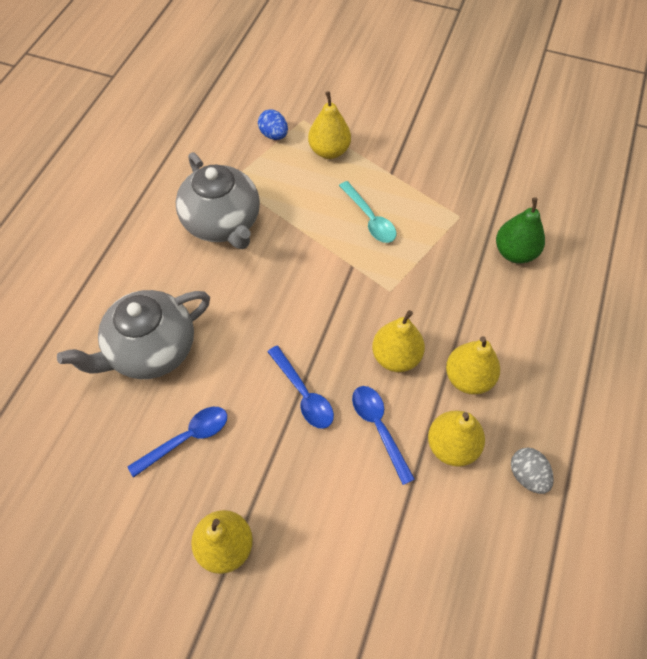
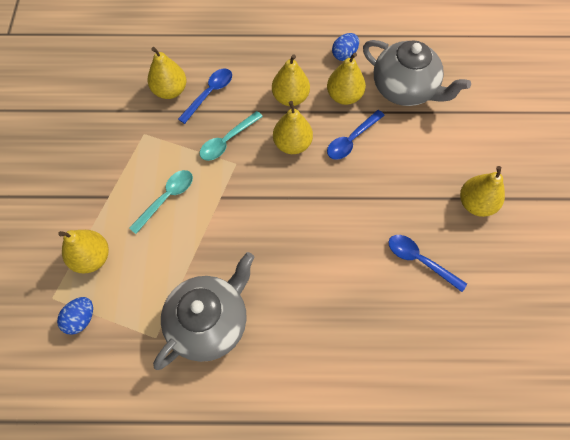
camera: 110 degrees left, 5 degrees up
grey teapot [57,290,210,379] -> grey teapot moved to [363,40,471,106]
blue spoon [268,346,334,428] -> blue spoon moved to [178,69,232,124]
green pear [496,197,545,264] -> yellow pear [148,47,187,99]
grey egg [511,448,554,494] -> blue egg [332,33,359,61]
none -> turquoise spoon [200,111,263,161]

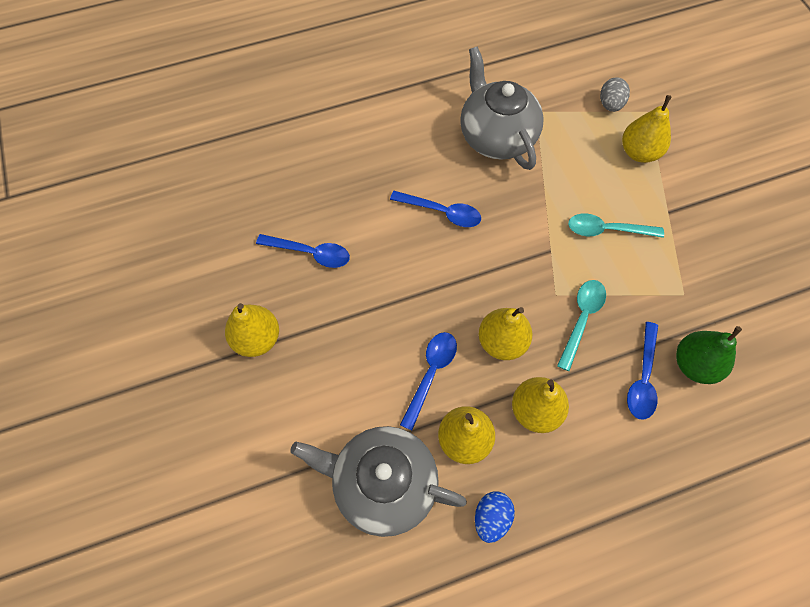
camera: 160 degrees right, 0 degrees up
blue egg [57,297,93,335] -> grey egg [600,77,630,112]
turquoise spoon [129,170,193,234] -> turquoise spoon turned 75 degrees clockwise [568,213,664,238]
yellow pear [148,47,187,99] -> green pear [676,326,742,384]
grey teapot [153,252,255,370] -> grey teapot turned 135 degrees clockwise [460,46,544,170]
none -> blue spoon [390,191,481,227]

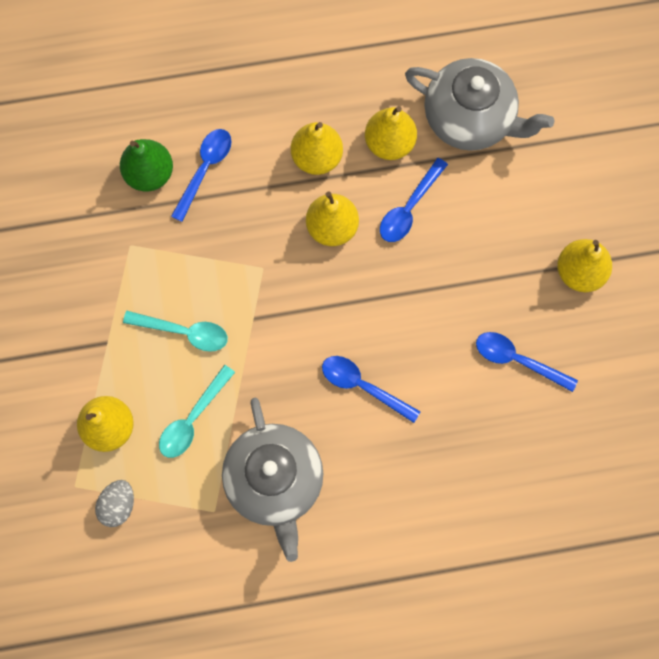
camera: 170 degrees left, 10 degrees up
blue egg [475,492,515,543] -> none
turquoise spoon [557,280,606,371] -> turquoise spoon moved to [159,365,235,458]

